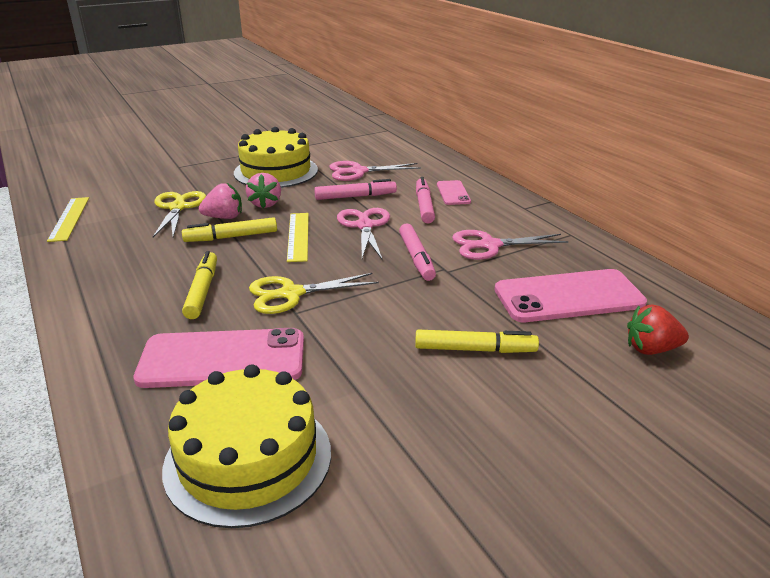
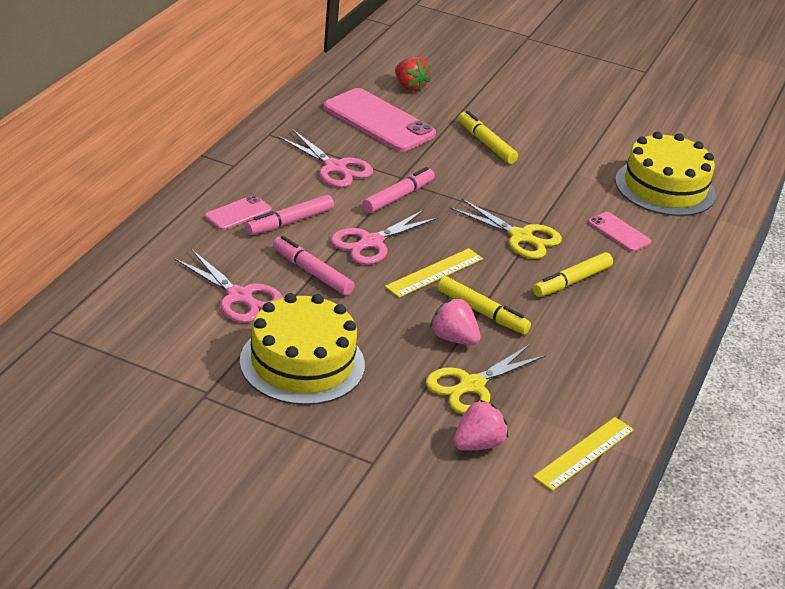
camera: 130 degrees left, 5 degrees up
pink phone [133,328,304,388] -> pink phone [588,212,651,252], size x0.51
pink strawberry [246,173,281,209] -> pink strawberry moved to [454,399,508,451]

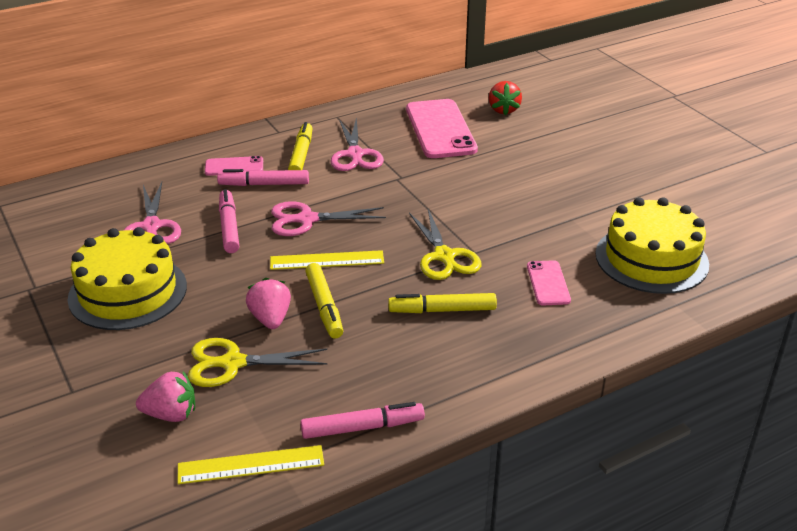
camera: 40 degrees right, 0 degrees up
pink marker [362,167,435,213] -> pink marker moved to [301,402,425,439]
yellow marker [458,111,518,164] -> yellow marker moved to [288,122,313,170]

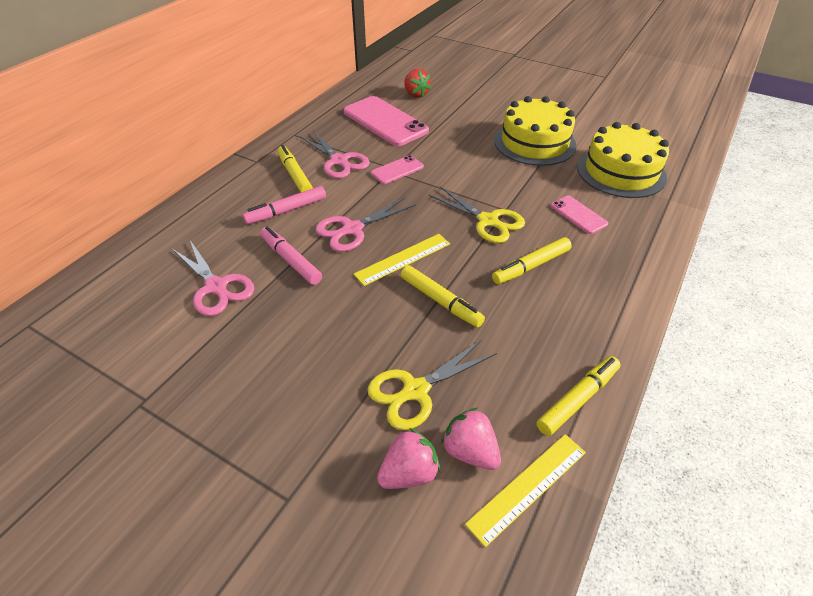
camera: 30 degrees left, 10 degrees up
yellow cake [67,227,187,330] -> yellow cake moved to [494,96,577,166]
pink phone [205,156,263,176] -> pink phone moved to [371,155,424,184]
pink strawberry [246,278,291,329] -> pink strawberry moved to [441,408,501,470]
pink marker [301,402,425,439] -> yellow marker [536,356,621,436]

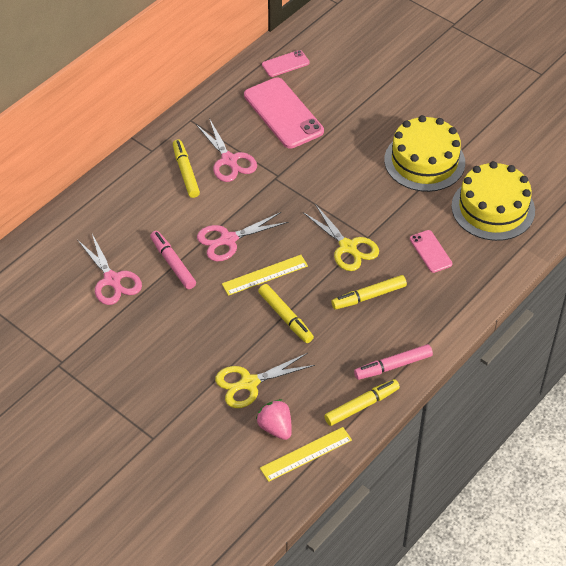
camera: 10 degrees right, 5 degrees up
pink marker [243,186,326,224] -> pink marker moved to [354,344,433,380]
pink phone [371,155,424,184] -> pink phone moved to [262,50,310,77]
pink strawberry [377,428,441,489] -> none
red strawberry [404,69,431,98] -> none

